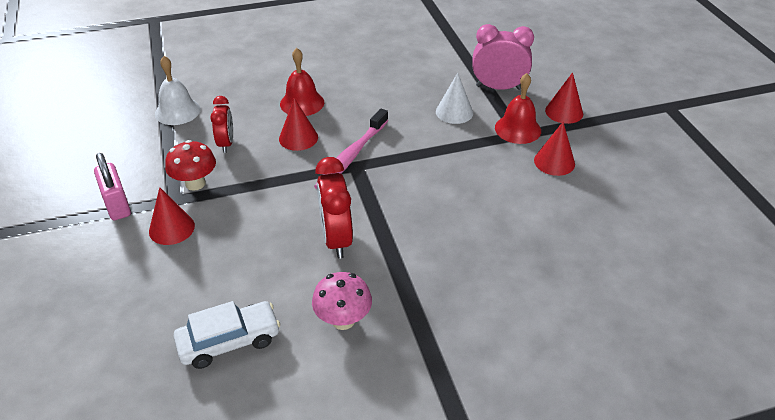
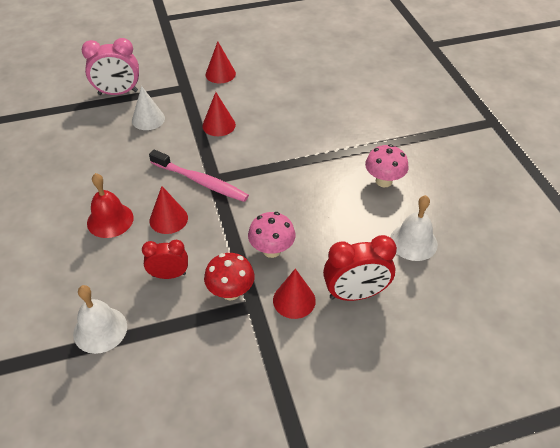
camera: 90 degrees left, 5 degrees up
pink padlock [94,153,131,220] -> none
white car [173,301,280,369] -> white bell [390,195,438,261]
red clock [315,157,353,259] -> red clock moved to [323,235,397,301]
pink clock [472,24,534,90] -> pink clock turned 105 degrees counterclockwise [82,38,139,95]
red bell [495,73,541,144] -> none
red cone [545,72,583,124] -> red cone moved to [202,92,236,136]
none -> pink mushroom [248,212,296,258]

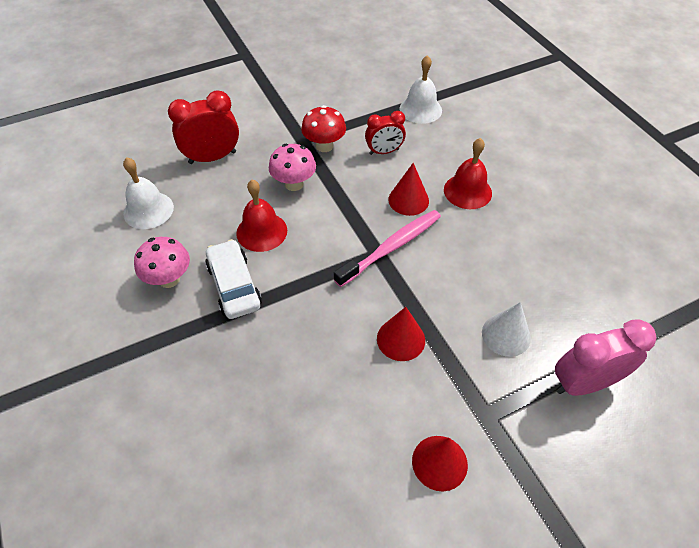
camera: 170 degrees right, 5 degrees up
pink toothbrush [149,150,249,202] -> pink toothbrush turned 120 degrees clockwise [334,210,441,287]
red cone [273,269,316,319] -> none
none -> white car [205,239,262,319]
none -> red bell [236,180,287,252]

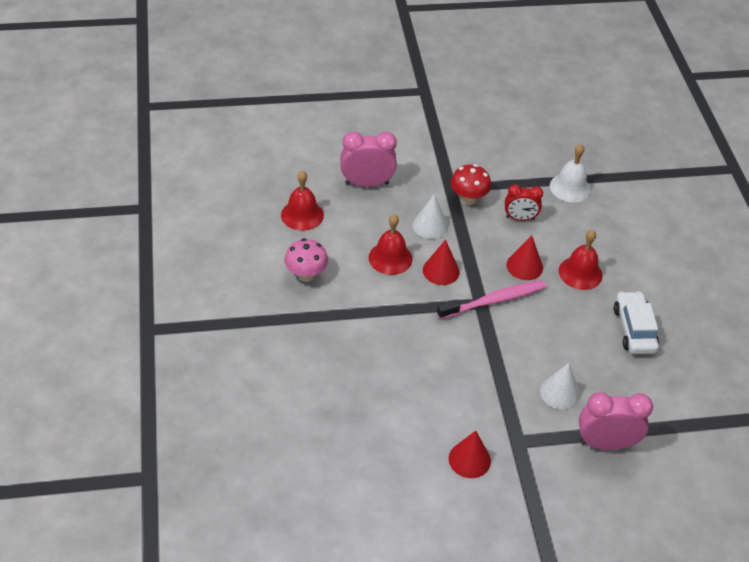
camera: 15 degrees right, 5 degrees down
white bell [123,157,174,229] -> red bell [281,171,324,231]
red clock [168,90,239,164] -> pink clock [340,132,397,187]
white car [205,239,262,319] -> white car moved to [614,291,659,354]
pink mushroom [269,144,316,191] -> white cone [413,194,448,239]
red cone [377,307,425,361] -> red cone moved to [423,240,460,285]

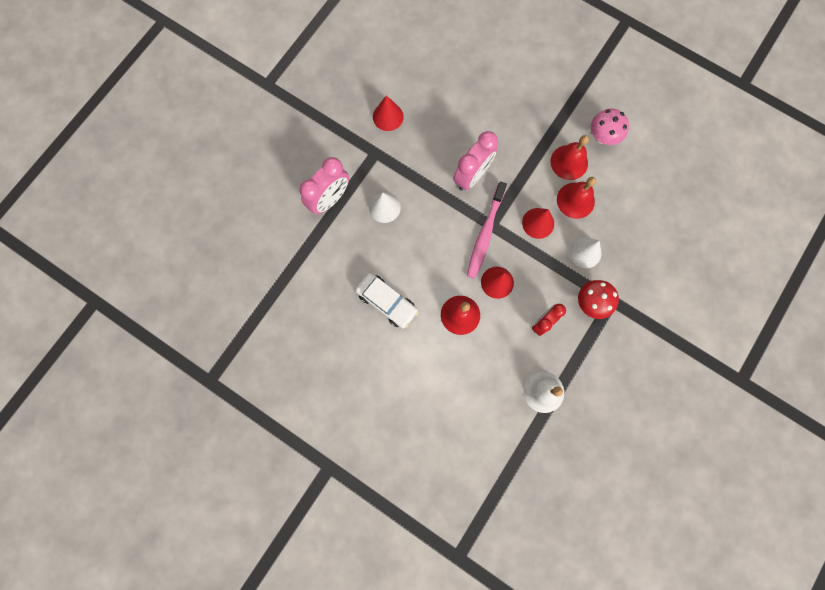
camera: 135 degrees right, 30 degrees up
red bell [281,171,324,231] -> red bell moved to [551,135,589,180]
pink clock [340,132,397,187] -> pink clock moved to [453,131,498,191]

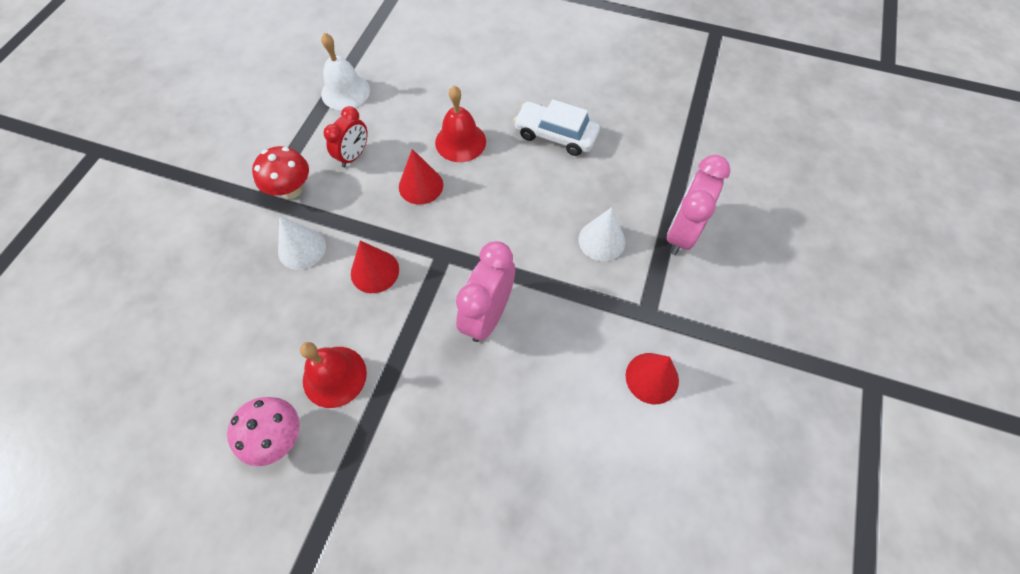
camera: 165 degrees right, 15 degrees down
pink toothbrush [467,182,507,279] -> none
red bell [557,177,596,219] -> none

